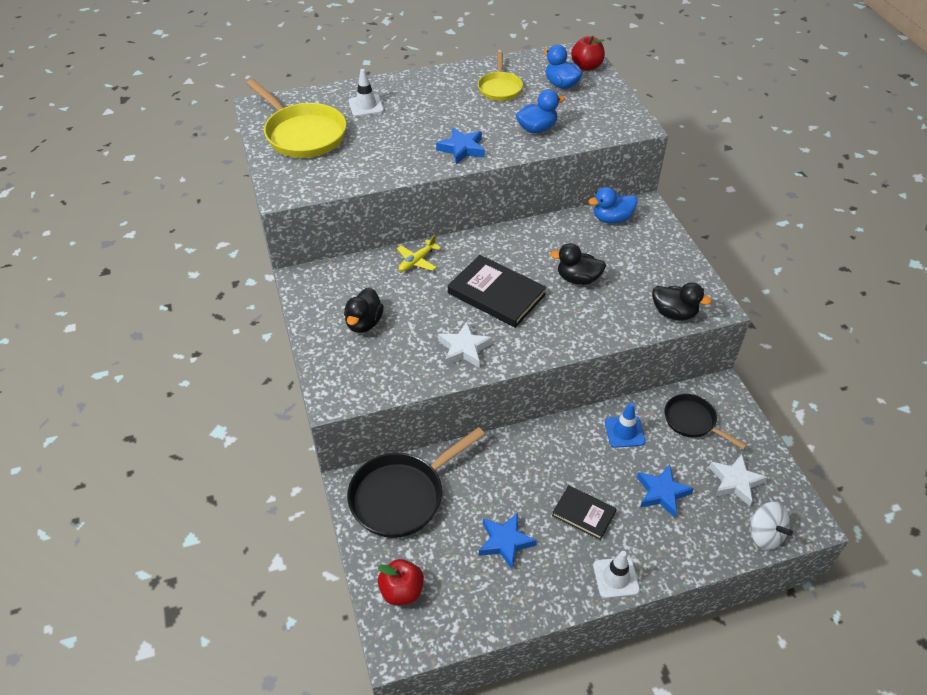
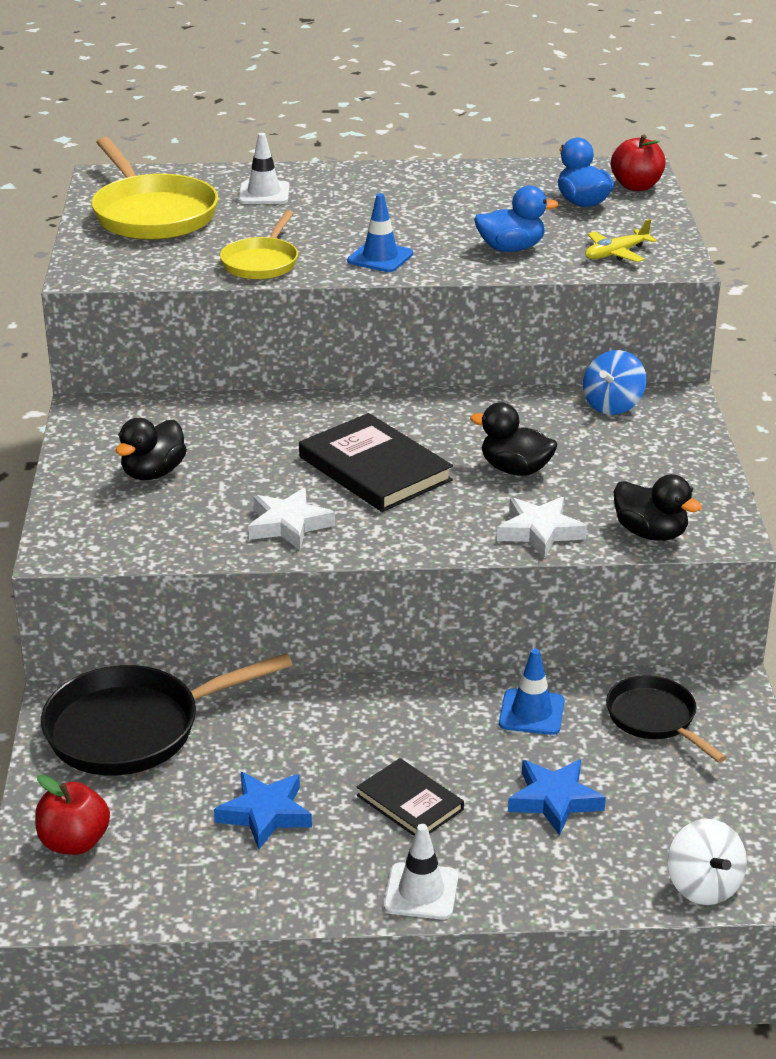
camera: 15 degrees right, 15 degrees down
yellow plane [397,235,441,271] -> yellow plane moved to [585,219,657,262]
blue star [436,127,485,164] -> blue traffic cone [347,193,413,272]
yellow pan [478,52,523,101] -> yellow pan moved to [220,210,298,280]
blue duck [588,187,638,224] -> blue spinning top [583,350,646,415]
white star [709,454,767,506] -> white star moved to [497,497,587,559]

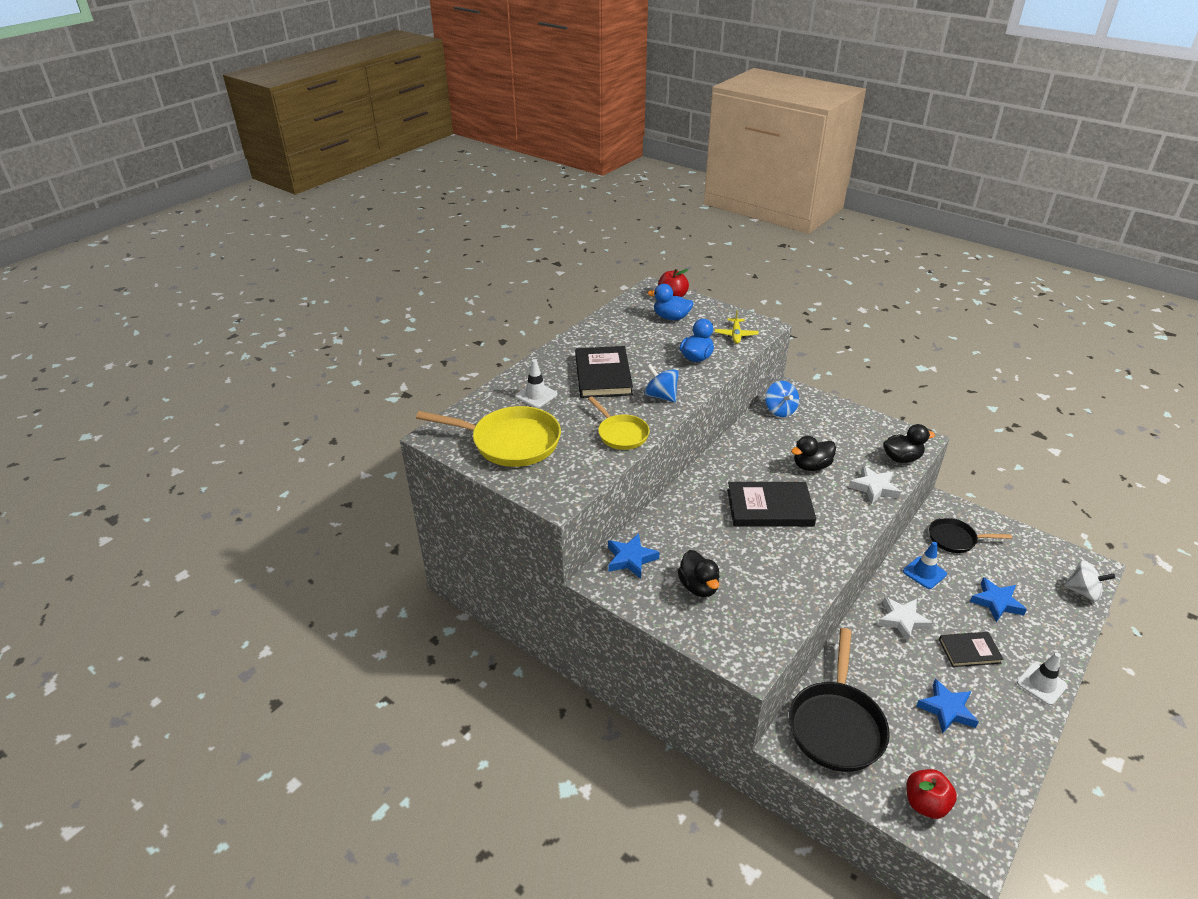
camera: 50 degrees left, 5 degrees up
white star [248,488,335,550] -> white star moved to [878,597,933,642]
blue traffic cone [347,193,413,272] -> blue spinning top [644,364,679,402]
none -> black book [575,346,633,398]
none -> blue star [608,533,660,579]

